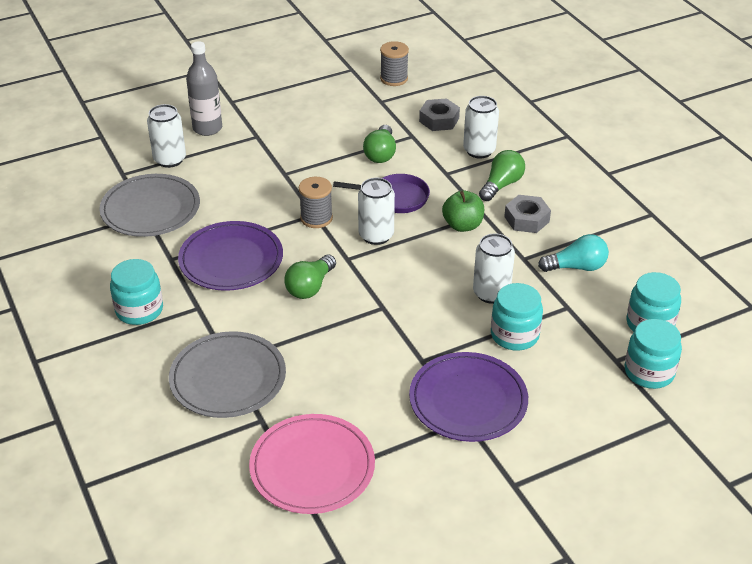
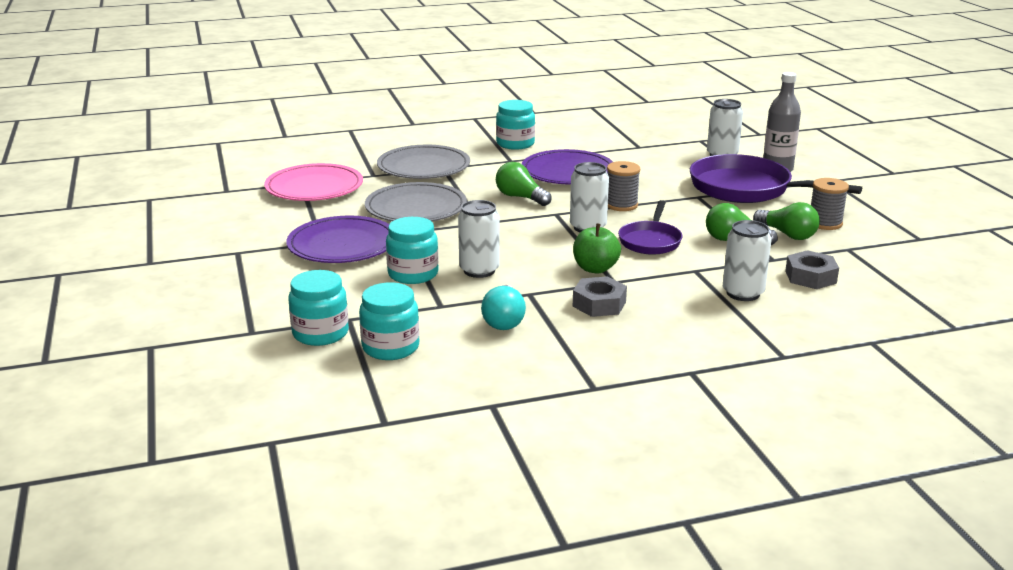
camera: 100 degrees right, 15 degrees down
grey plate [99,174,200,237] -> grey plate moved to [365,182,467,221]
grey spool [380,41,409,86] -> grey spool moved to [811,178,849,230]
green light bulb [479,150,525,201] -> green light bulb moved to [753,202,820,240]
none -> purple pan [690,154,862,203]

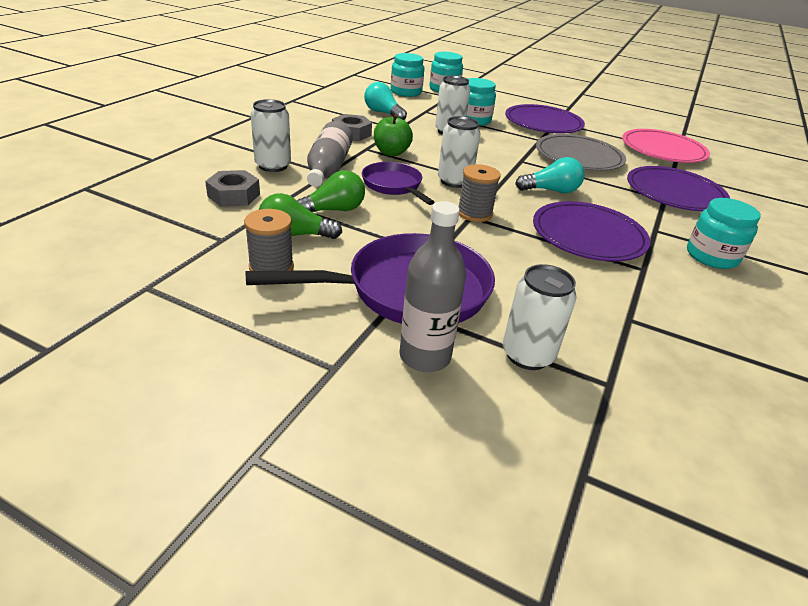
camera: 130 degrees right, 10 degrees up
grey plate [377,145,470,179] -> purple plate [627,166,730,211]
green light bulb [496,162,552,206] -> turquoise light bulb [515,157,585,193]
none -> grey bottle [307,121,353,187]

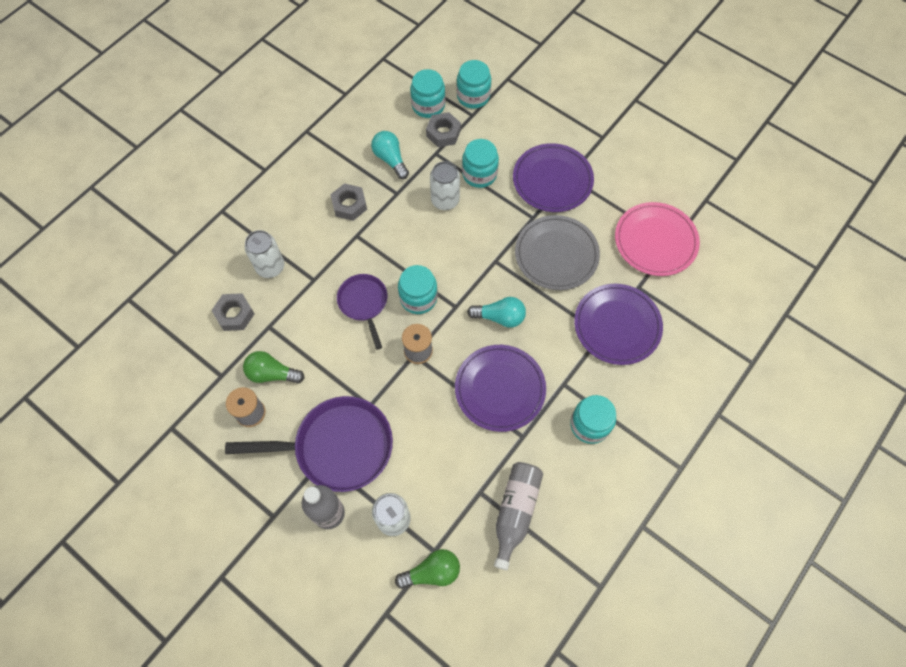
camera: 15 degrees right, 30 degrees up
green light bulb [296,170,365,212] -> green light bulb moved to [395,549,460,589]
grey bottle [307,121,353,187] -> grey bottle moved to [494,462,543,570]
green apple [374,114,413,156] -> none
white can [438,116,480,188] -> turquoise jar [398,265,438,314]
none -> grey nut [426,112,461,147]

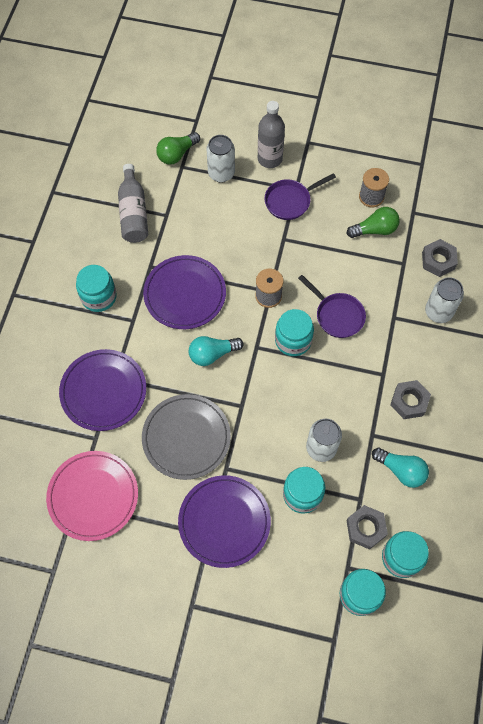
camera: 155 degrees right, 0 degrees up
purple pan [225,396,393,492] -> purple pan [264,173,336,220], size x0.57

